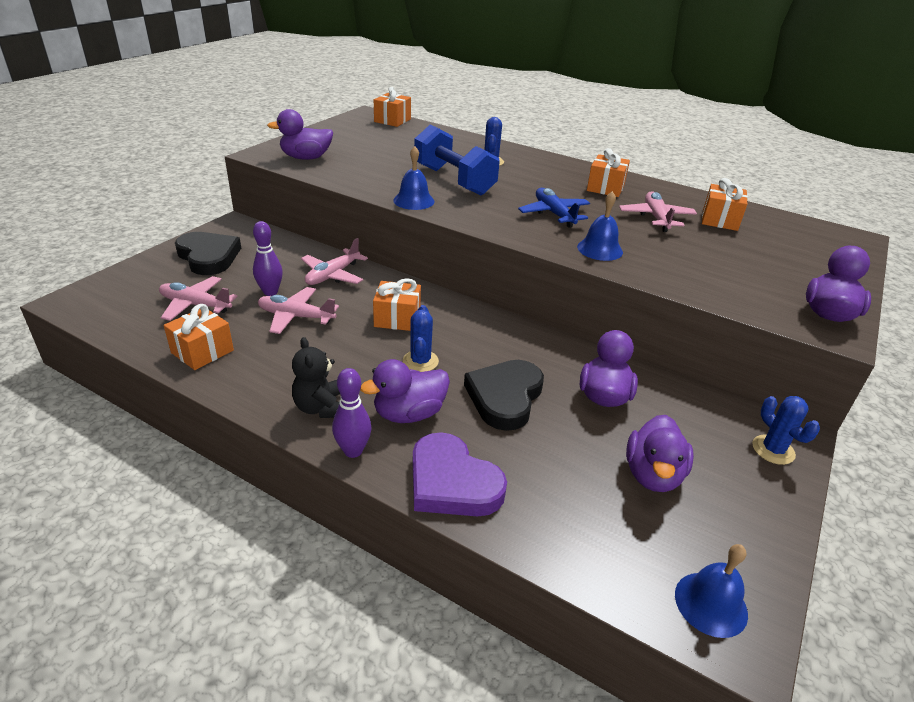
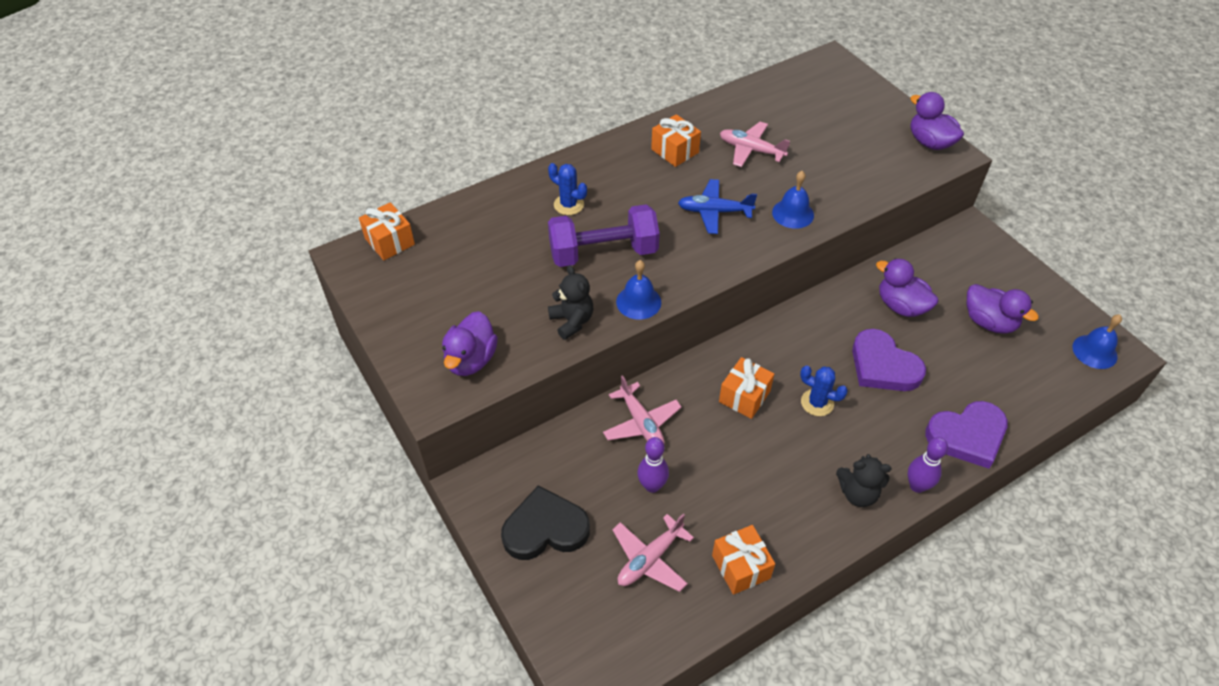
camera: 60 degrees left, 15 degrees up
pink plane [258,287,339,334] -> none
purple duck [360,359,450,423] -> none
blue dumbbell [414,124,500,195] -> purple dumbbell [548,204,660,267]
black heart [464,360,544,431] -> purple heart [852,329,926,391]
orange gift [702,178,748,231] -> none
blue cactus [752,396,820,465] -> none
none -> black teddy bear [548,265,593,340]

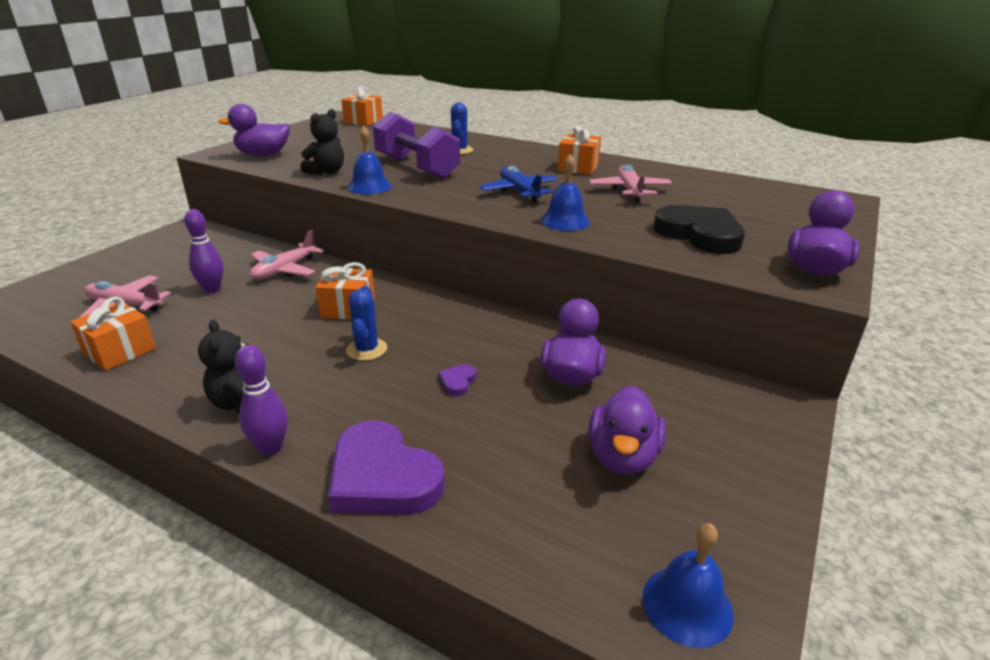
camera: 60 degrees right, 20 degrees down
black heart [501,485,590,560] -> black heart moved to [653,205,745,254]
purple heart [852,329,926,391] -> purple heart [439,364,476,396], size x0.41

